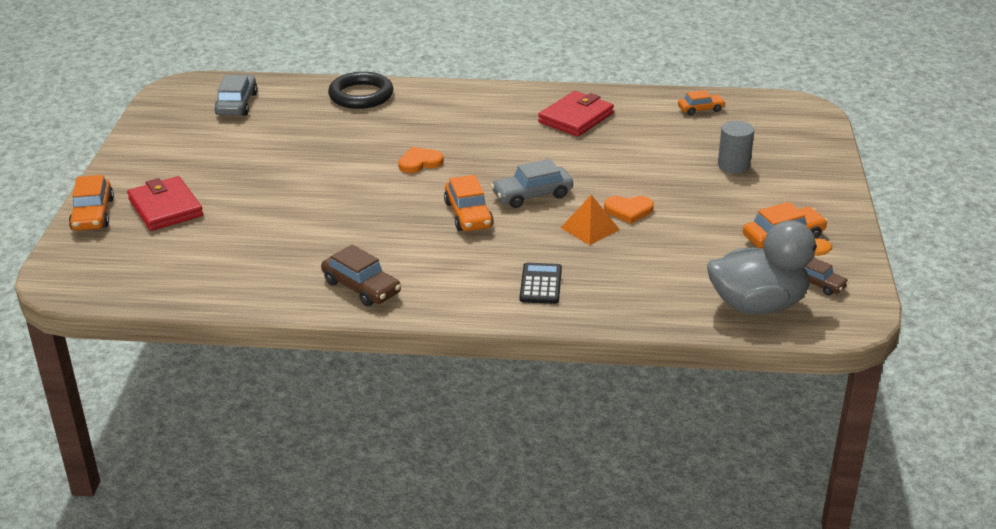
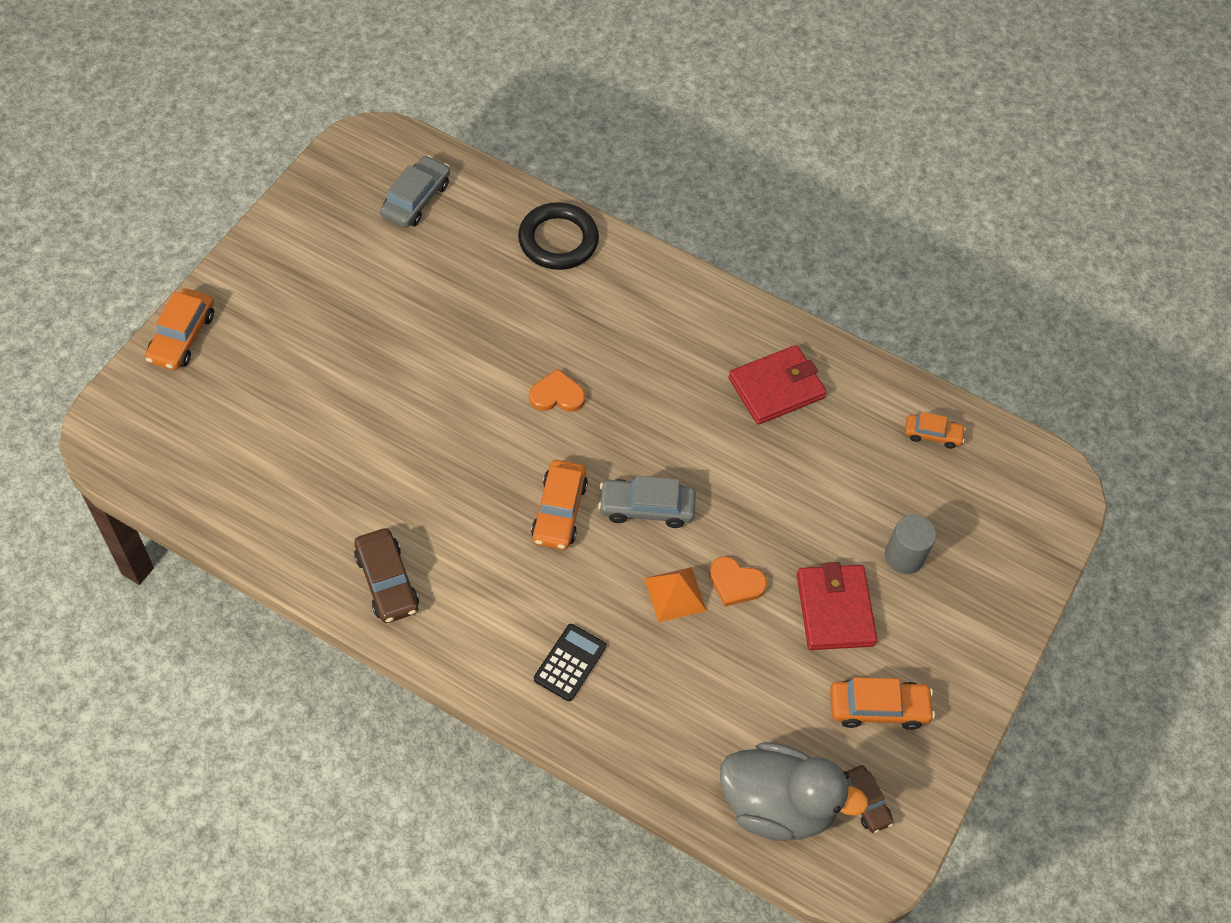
camera: 20 degrees right, 25 degrees up
red wallet [127,176,203,231] -> red wallet moved to [797,562,877,650]

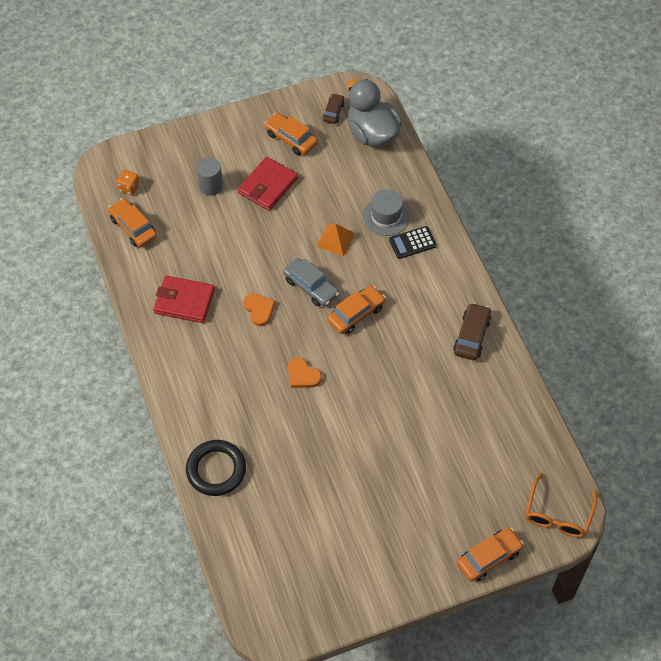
camera: 135 degrees left, 0 degrees up
grey car [380,155,450,228] -> none
orange heart [709,556,767,606] -> orange heart moved to [243,293,276,326]
orange car [905,412,966,449] -> orange car [108,198,157,248], size x1.57
none -> orange dice [116,170,140,195]
none -> grey hat [363,189,410,236]
none -> orange glasses [526,473,597,537]

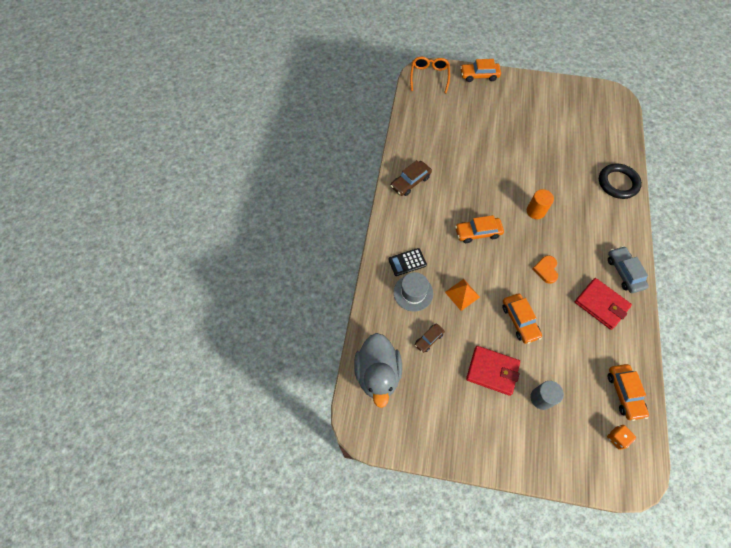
camera: 150 degrees left, 5 degrees up
red wallet [238,157,298,211] -> red wallet turned 45 degrees clockwise [466,346,520,396]
orange car [264,113,318,155] -> orange car moved to [502,293,542,344]
grey car [283,258,339,307] -> grey car moved to [608,246,649,293]
orange heart [288,357,322,388] -> orange cylinder [527,189,554,219]
brown car [323,93,345,124] -> brown car moved to [415,323,445,353]
black calculator [389,226,436,259] -> black calculator turned 150 degrees clockwise [388,248,427,276]
orange glasses [526,473,597,537] -> orange glasses turned 45 degrees counterclockwise [410,57,450,94]

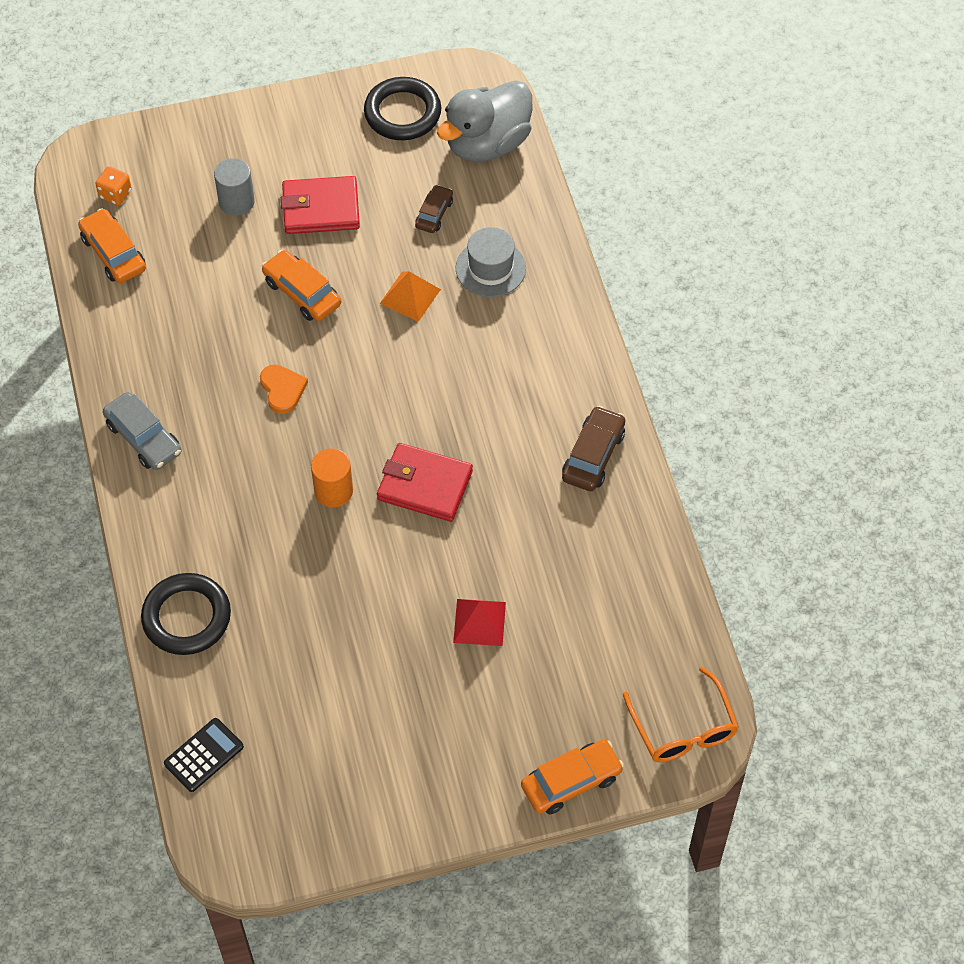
camera: 155 degrees right, 5 degrees down
grey duck [354,333,402,408] -> grey duck turned 105 degrees counterclockwise [437,80,533,162]
black calculator [388,248,427,276] -> black calculator moved to [164,718,244,792]
orange car [455,215,504,243] -> none
red wallet [575,278,632,330] -> red wallet moved to [377,443,473,522]
none -> black ring [364,77,441,140]
none -> red pyramid [453,599,506,646]

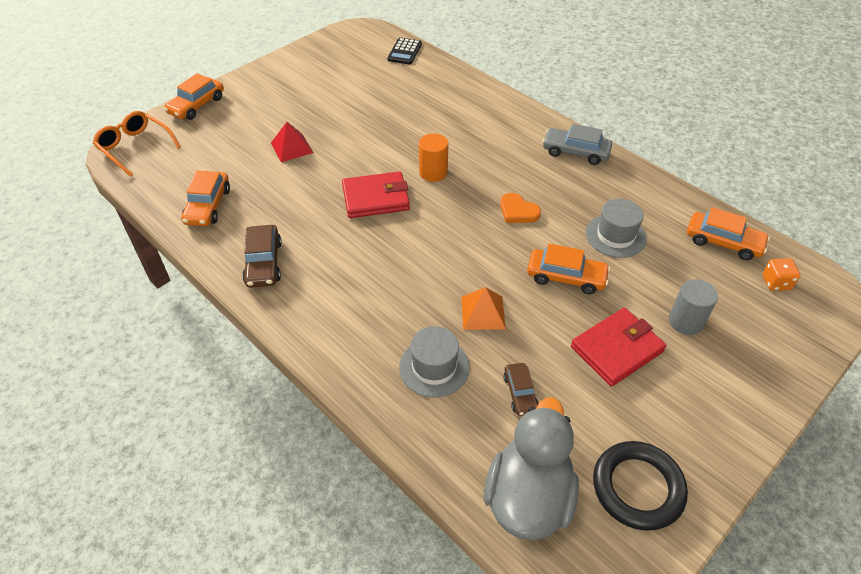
camera: 150 degrees right, 10 degrees down
black ring [141,573,231,655] -> none
none -> orange car [181,170,230,226]
none -> grey hat [586,199,647,258]

